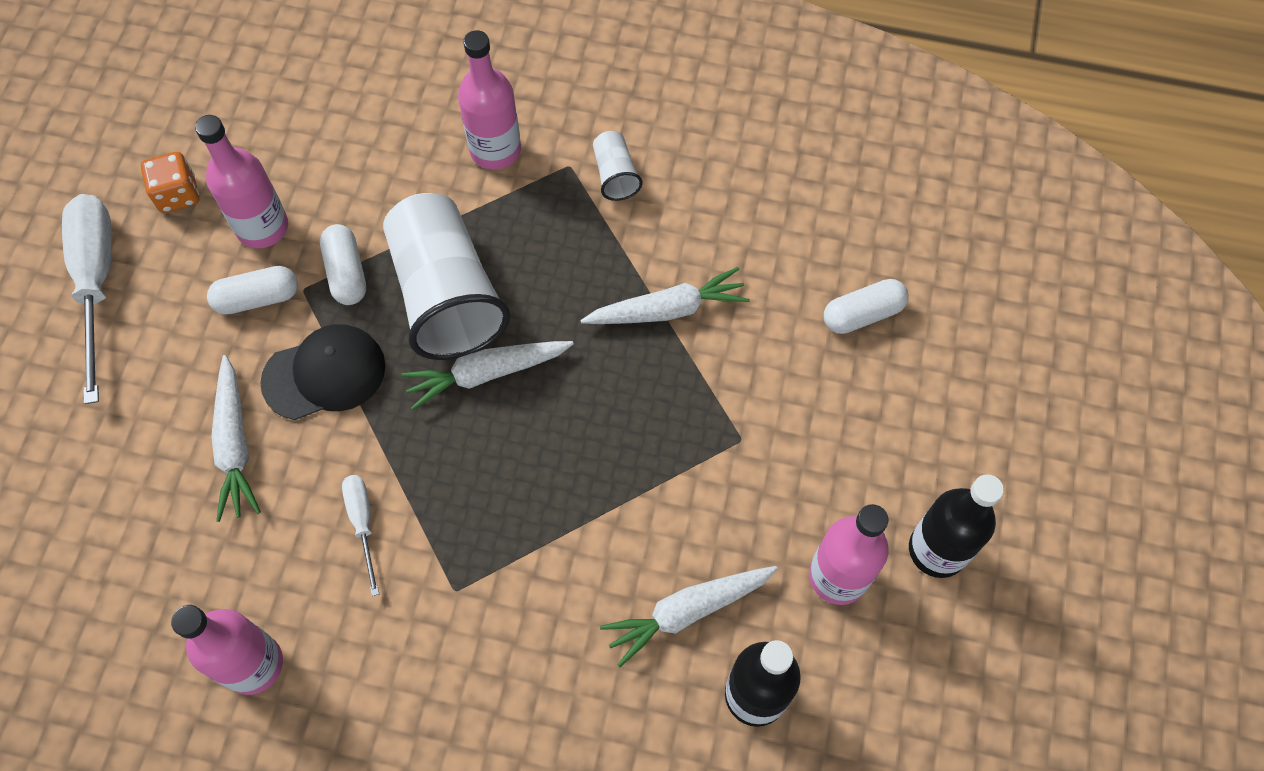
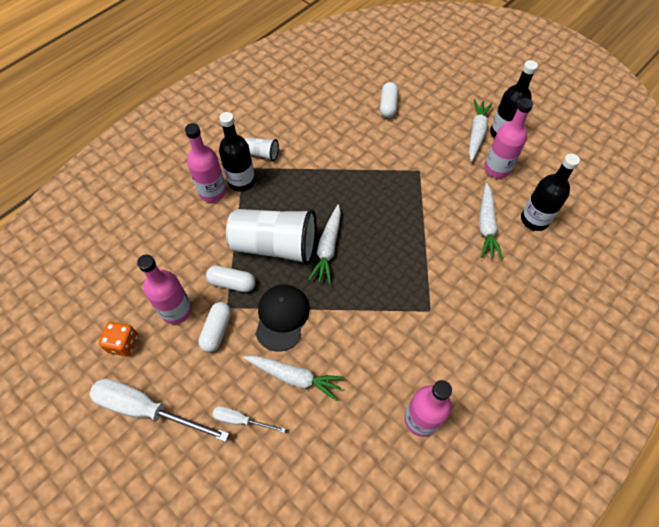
camera: 60 degrees left, 5 degrees down
white screwdriver [342,475,379,596] -> white screwdriver moved to [212,406,286,433]
white carrot [581,267,750,324] -> white carrot moved to [469,99,493,161]
none -> black bottle [219,112,255,192]

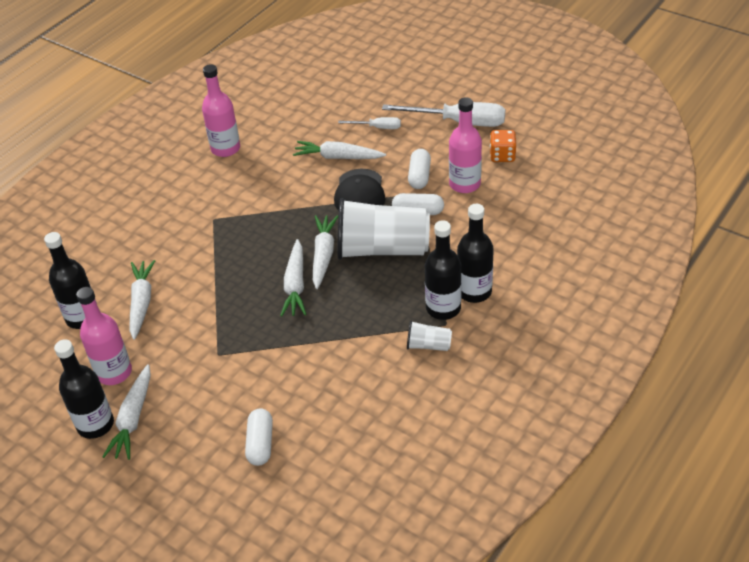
camera: 175 degrees right, 15 degrees down
pink bottle [185,123,226,202] -> black bottle [457,204,494,303]
none -> white carrot [280,239,307,317]

